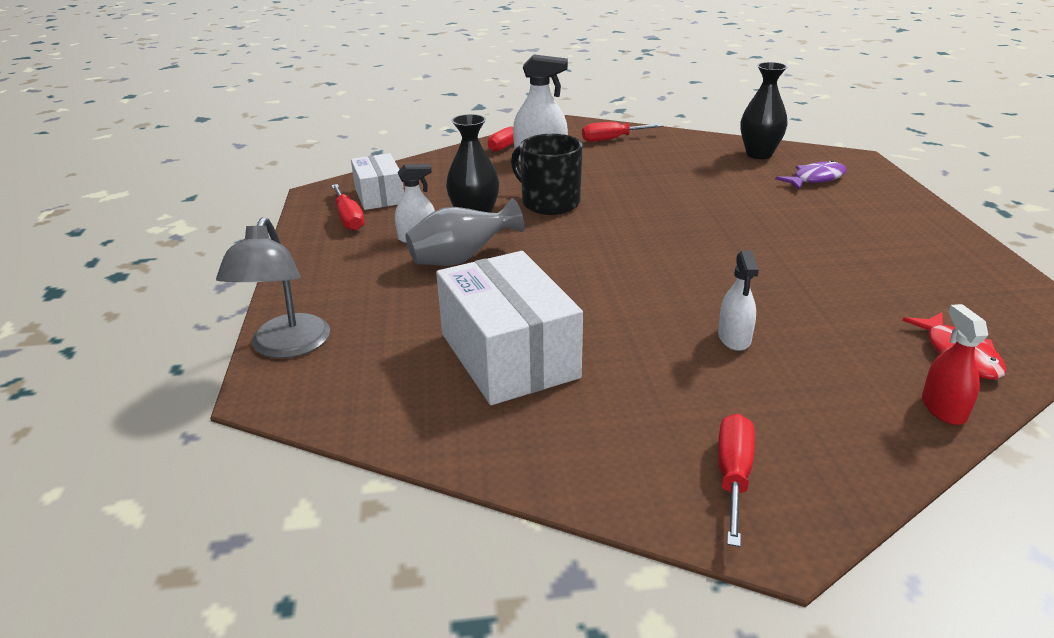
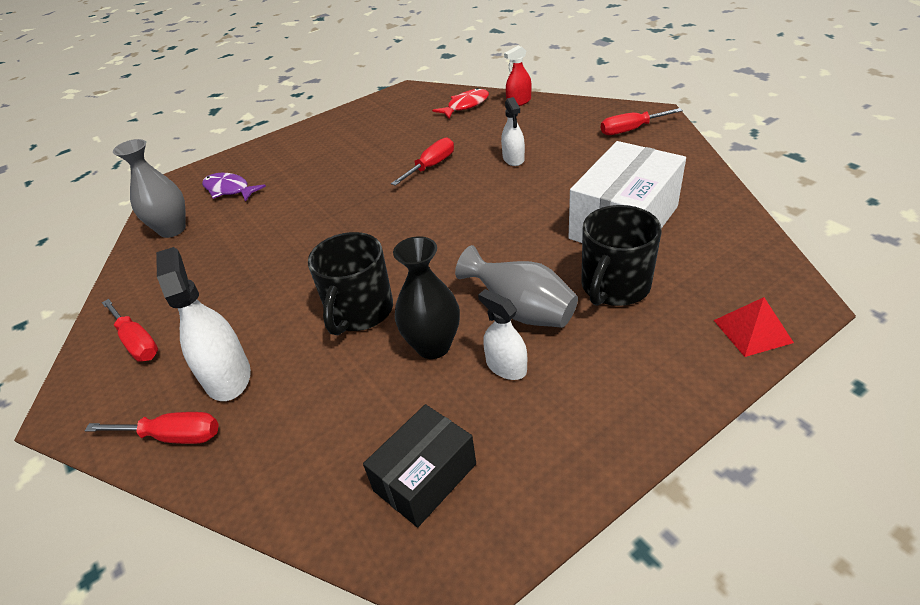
camera: 115 degrees left, 10 degrees up
grey lamp [216,217,330,358] -> red pyramid [714,297,794,357]
red screwdriver [331,184,364,231] -> red screwdriver moved to [391,138,454,186]
white box [351,153,404,210] -> black box [363,404,476,528]
white spray bottle [718,250,759,351] -> white spray bottle turned 105 degrees clockwise [501,97,525,166]
black vase [740,62,788,159] -> grey vase [113,139,186,238]
none -> black mug [581,205,662,306]

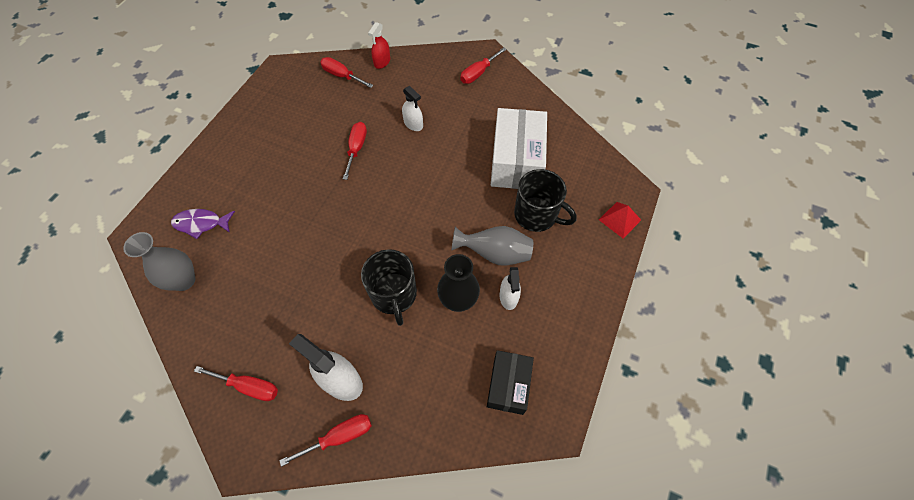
camera: 35 degrees left, 20 degrees up
red fish [432,88,489,118] -> red screwdriver [320,57,373,88]
white spray bottle [478,289,527,380] -> white spray bottle turned 105 degrees counterclockwise [500,267,521,310]
black mug [581,205,662,306] -> black mug turned 60 degrees counterclockwise [514,169,577,232]

